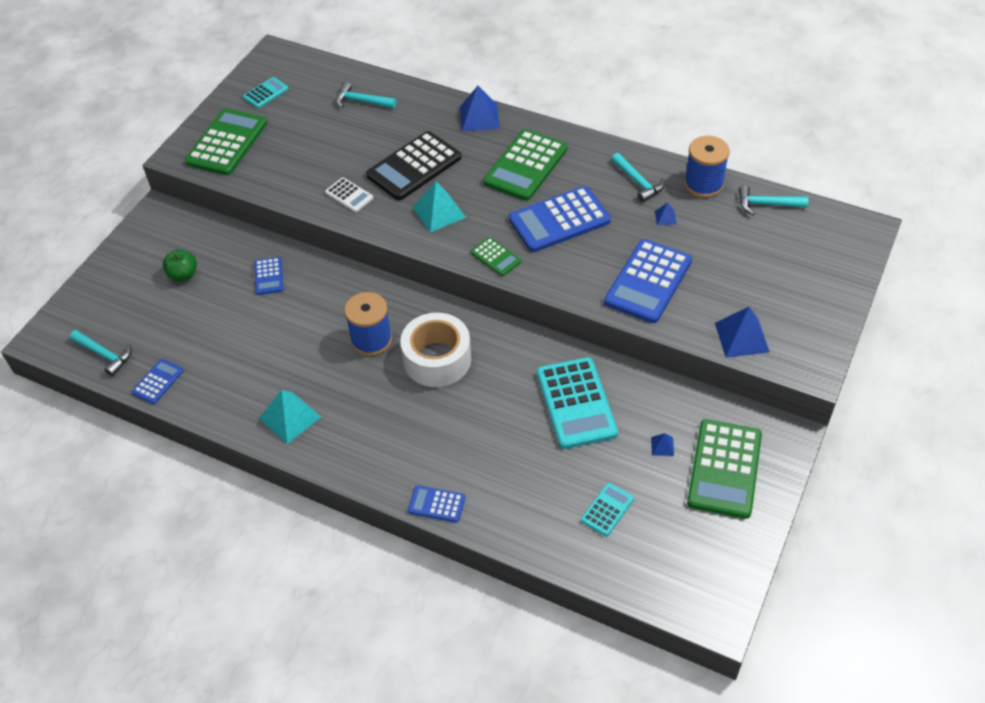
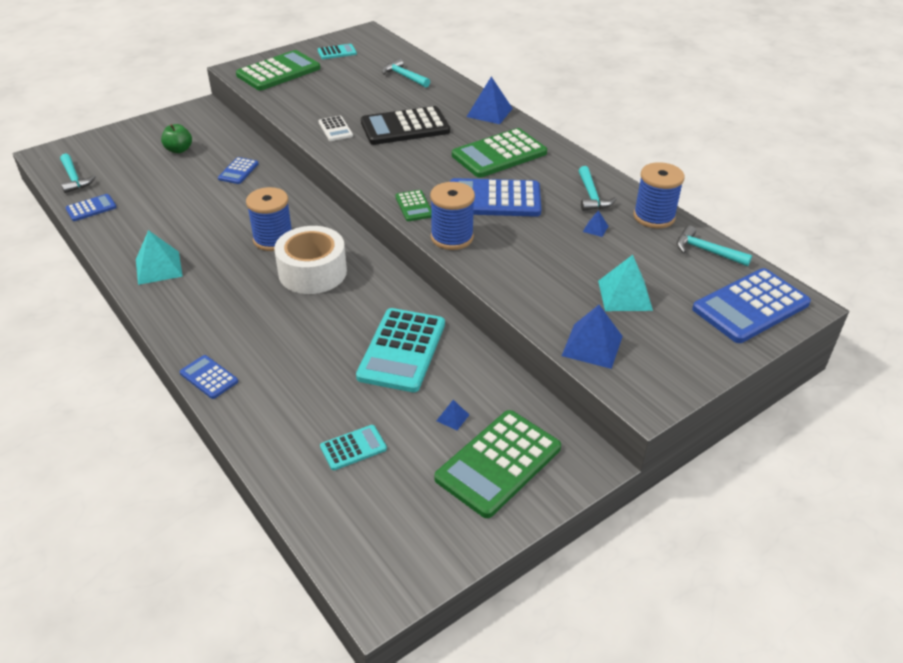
camera: 25 degrees right, 10 degrees down
turquoise pyramid [412,181,466,232] -> turquoise pyramid moved to [598,255,653,311]
blue calculator [604,239,692,323] -> blue calculator moved to [692,268,811,343]
none -> blue spool [430,182,475,250]

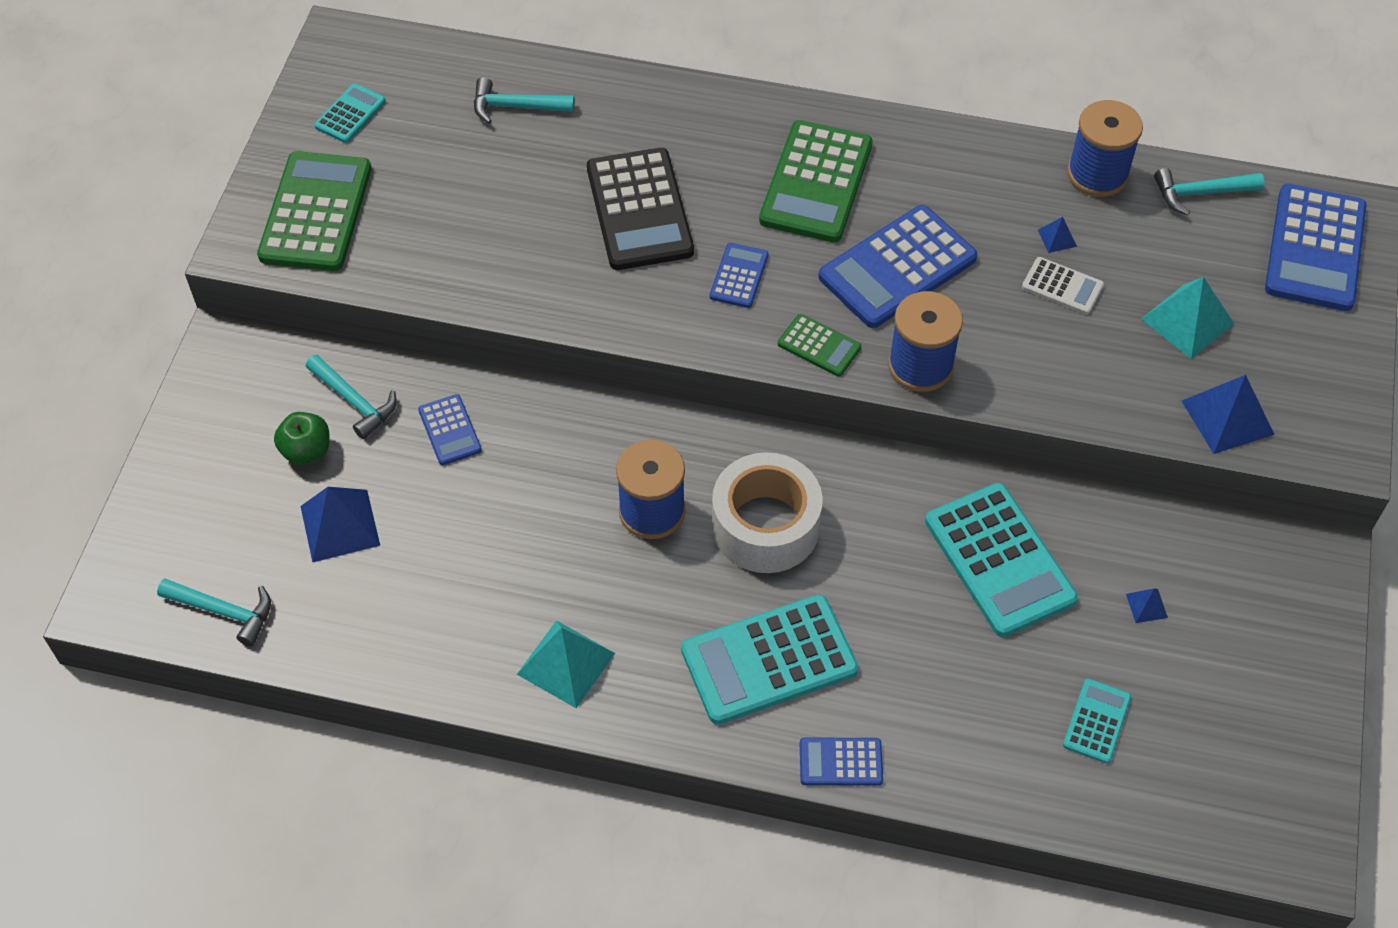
camera: 40 degrees left, 15 degrees up
blue calculator [65,194,117,221] -> blue calculator moved to [710,243,769,308]
white calculator [319,116,353,141] -> white calculator moved to [1022,257,1104,315]
black calculator [361,106,450,145] -> black calculator turned 45 degrees counterclockwise [587,148,694,270]
green calculator [434,410,561,518] -> none
blue pyramid [467,77,513,124] -> blue pyramid moved to [301,487,380,562]
turquoise hammer [578,166,617,211] -> turquoise hammer moved to [306,355,397,439]
none -> turquoise calculator [681,594,858,725]

